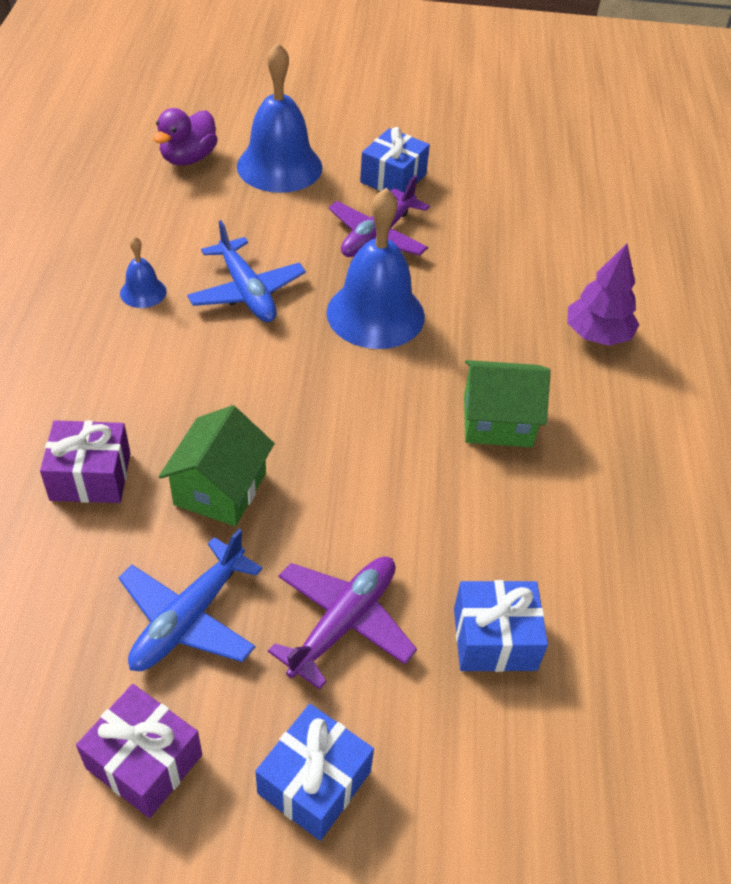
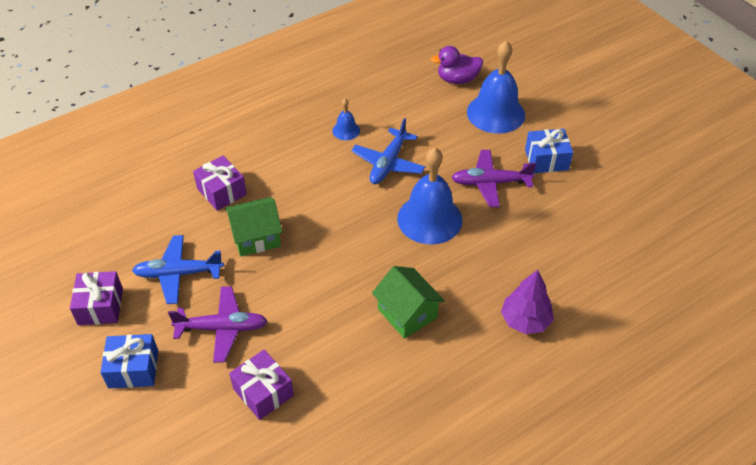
camera: 55 degrees right, 0 degrees up
blue gift [454,580,548,672] -> purple gift [229,350,294,420]

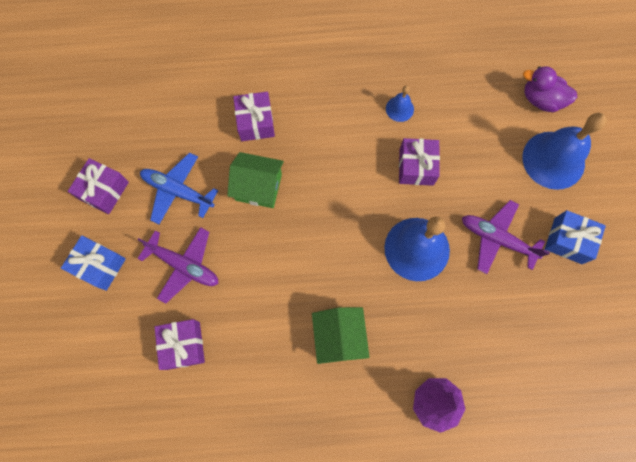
camera: 30 degrees right, 25 degrees up
blue plane [351,118,425,184] -> purple gift [399,138,440,186]

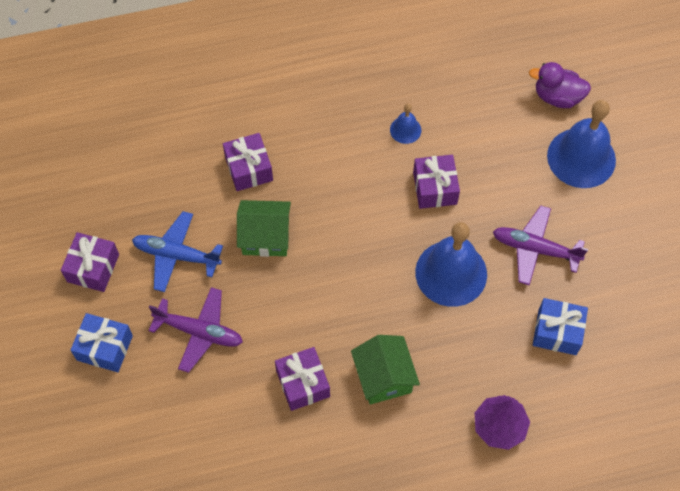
camera: 10 degrees left, 10 degrees down
purple gift [154,319,205,370] -> purple gift moved to [275,347,330,411]
blue gift [545,210,606,264] -> blue gift moved to [533,298,588,355]

